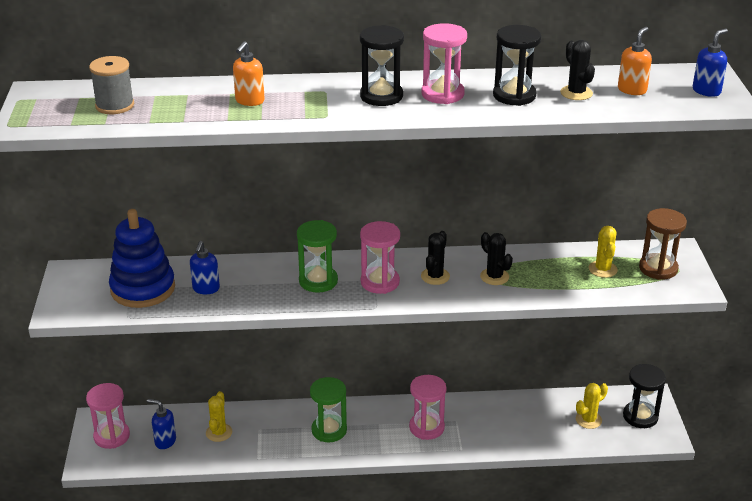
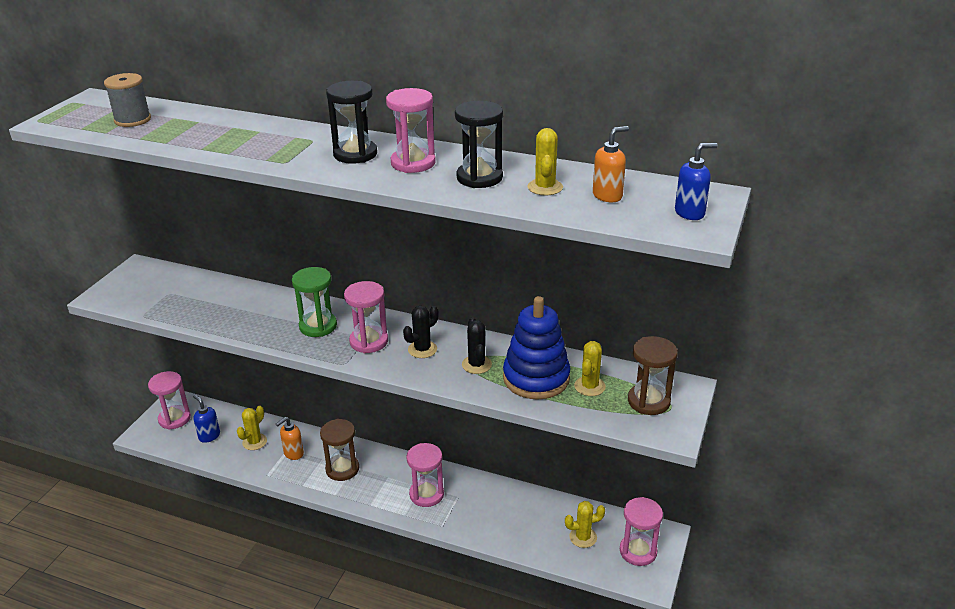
camera: 25 degrees right, 0 degrees up
blue stacking toy [109,209,175,308] -> blue stacking toy moved to [503,296,570,400]
blue soap dispenser [190,241,220,294] -> none
orange soap dispenser [233,41,265,106] -> orange soap dispenser moved to [276,417,304,460]
green hourglass [310,377,347,442] -> brown hourglass [320,419,359,481]
black cactus [560,40,595,100] -> yellow cactus [527,128,563,195]
black hourglass [623,364,666,428] -> pink hourglass [620,497,663,566]

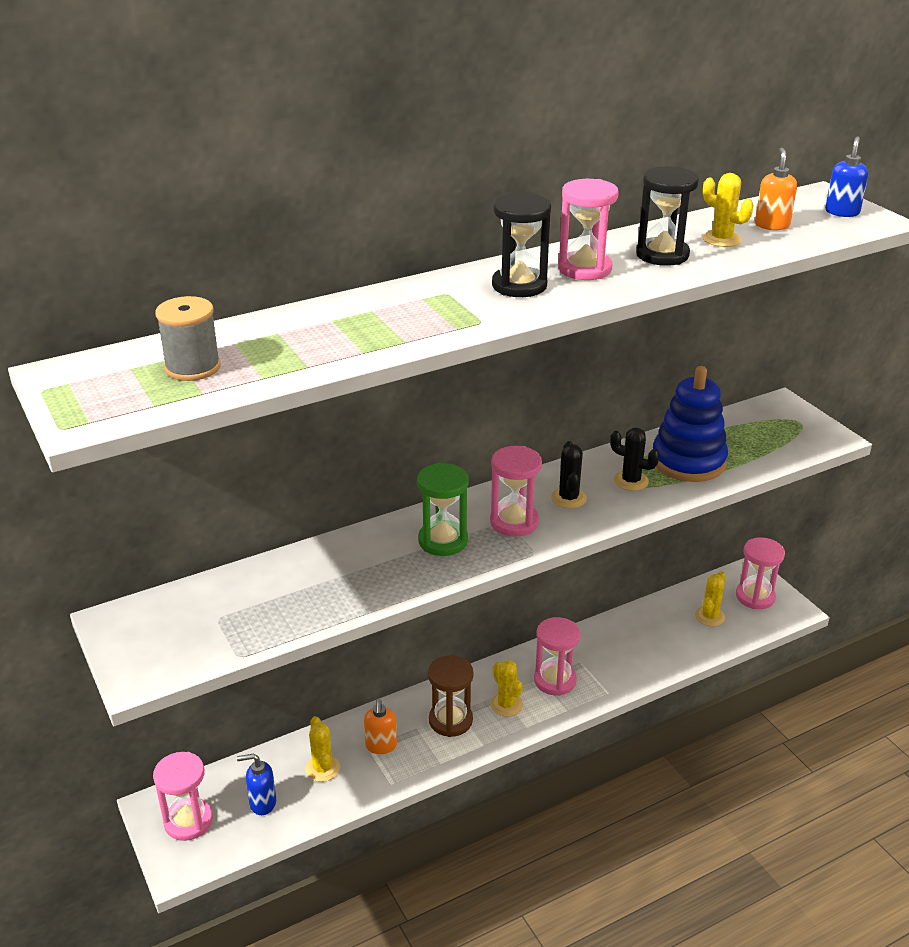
camera: 50 degrees left, 0 degrees up
yellow cactus [574,341,606,396] -> yellow cactus moved to [490,660,523,717]
brown hourglass [628,336,678,415] -> none

